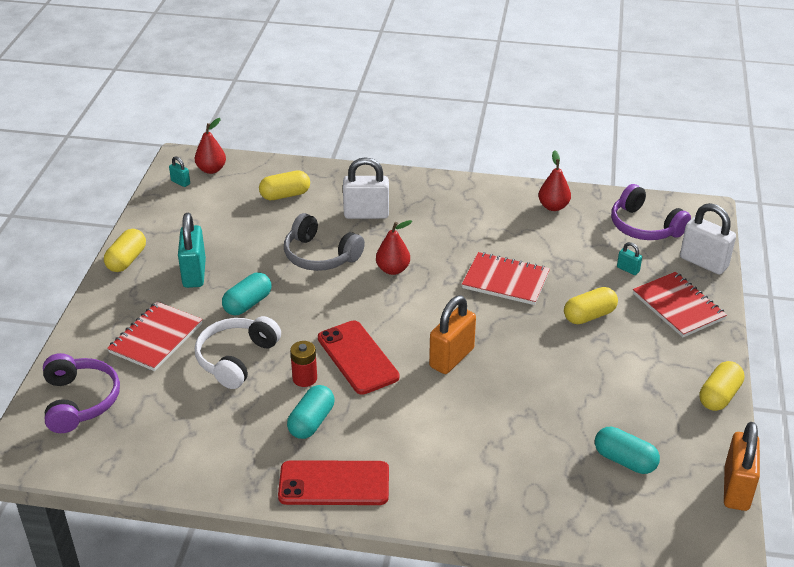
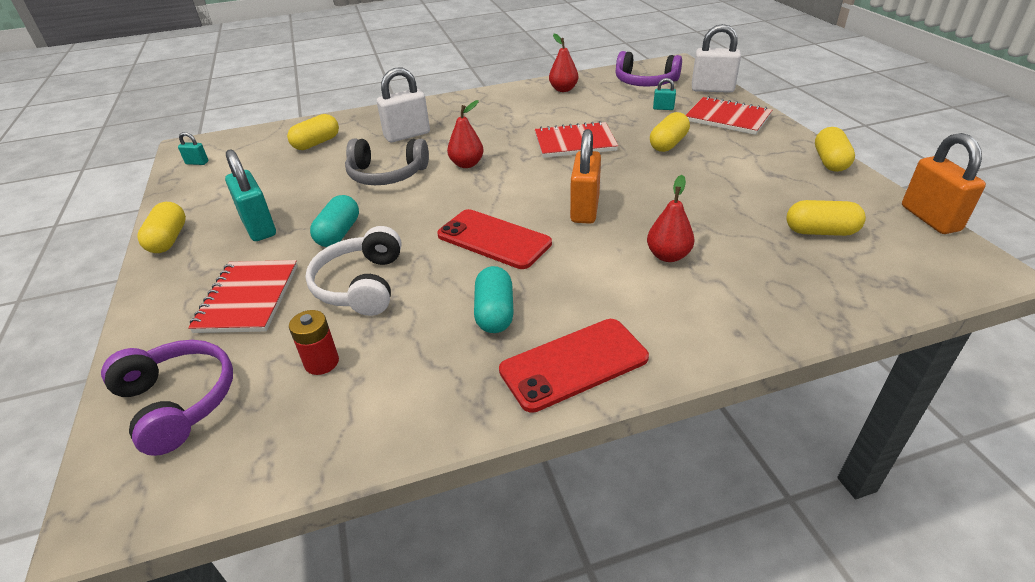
camera: 25 degrees left, 0 degrees up
red pear [195,118,226,174] -> red pear moved to [647,175,694,262]
red battery [290,341,317,387] -> red battery moved to [289,310,339,375]
turquoise capsule [595,427,660,474] -> yellow capsule [786,200,866,236]

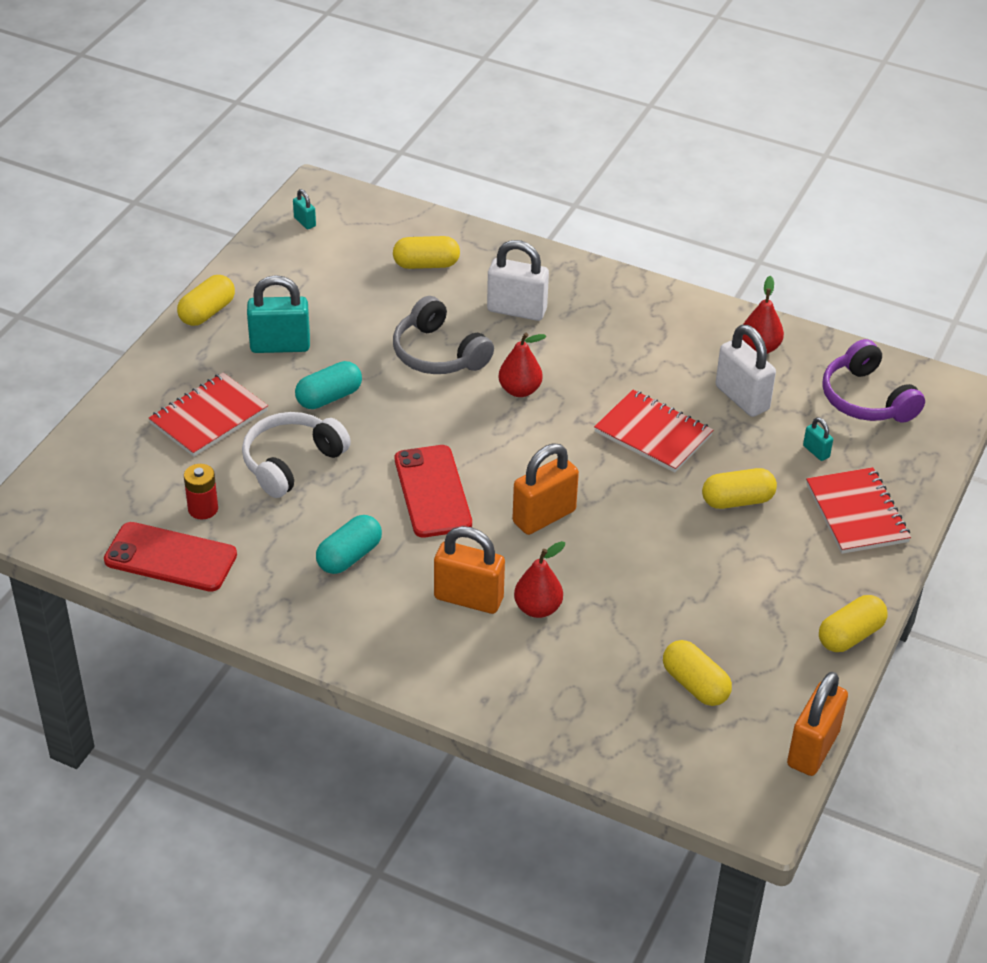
camera: 40 degrees right, 5 degrees up
purple headphones [101,340,233,456] -> none
turquoise padlock [225,149,276,241] -> turquoise padlock turned 75 degrees clockwise [247,275,310,353]
red phone [499,319,649,413] -> red phone moved to [104,522,237,592]
white padlock [692,24,741,93] -> white padlock moved to [716,325,776,417]
none -> orange padlock [434,526,505,614]

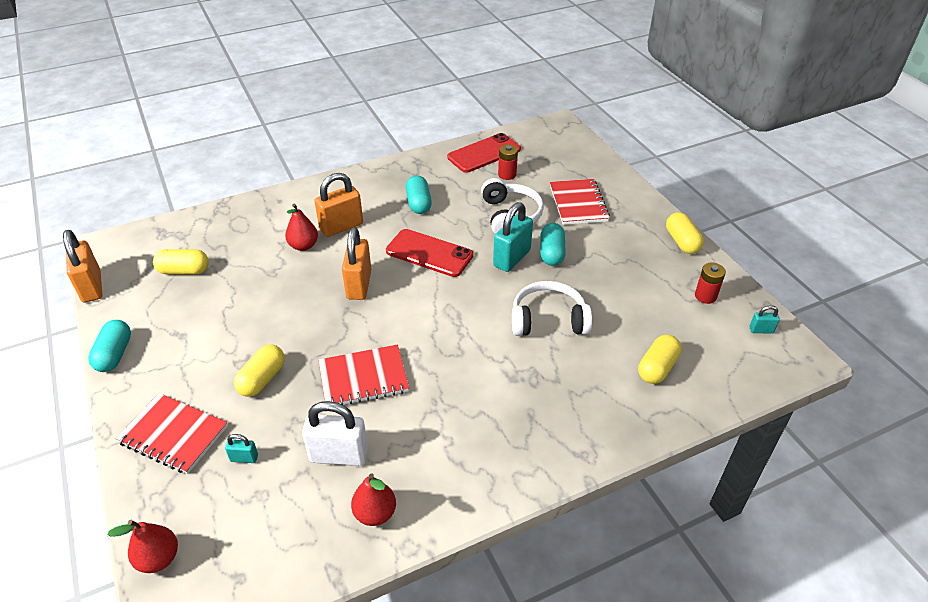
camera: 130 degrees right, 0 degrees up
turquoise padlock [247,275,310,353] -> turquoise padlock moved to [493,202,533,272]
grey headphones [393,296,494,374] -> white headphones [512,281,592,336]
white padlock [487,240,549,321] -> none
red pear [498,333,546,397] -> red pear moved to [107,520,178,573]
yellow capsule [819,595,887,652] -> turquoise capsule [88,320,131,372]
purple headphones [822,339,925,423] -> none
none -> red battery [695,262,726,304]

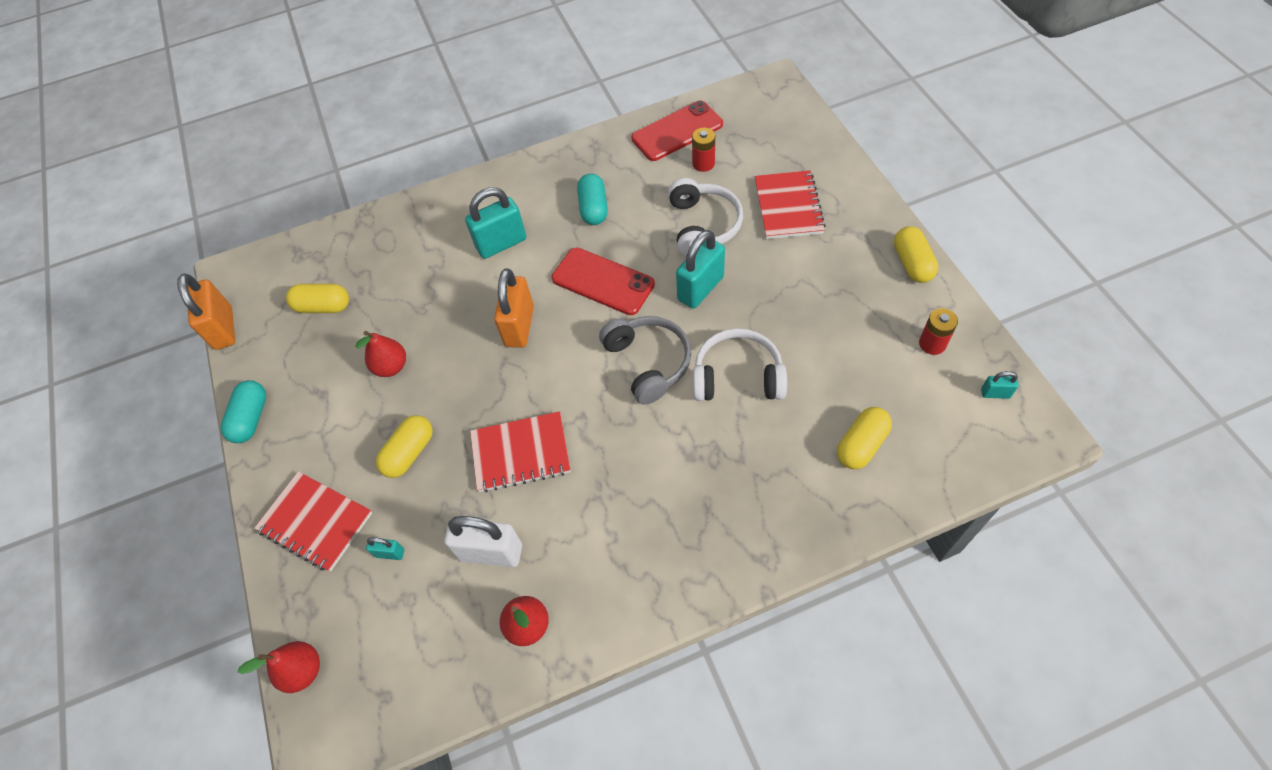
camera: 10 degrees right, 15 degrees up
red pear [285,203,318,251] -> red pear moved to [355,331,406,377]
orange padlock [314,173,363,237] -> turquoise padlock [465,187,527,259]
turquoise capsule [540,223,566,266] -> none
none -> grey headphones [599,316,691,405]

